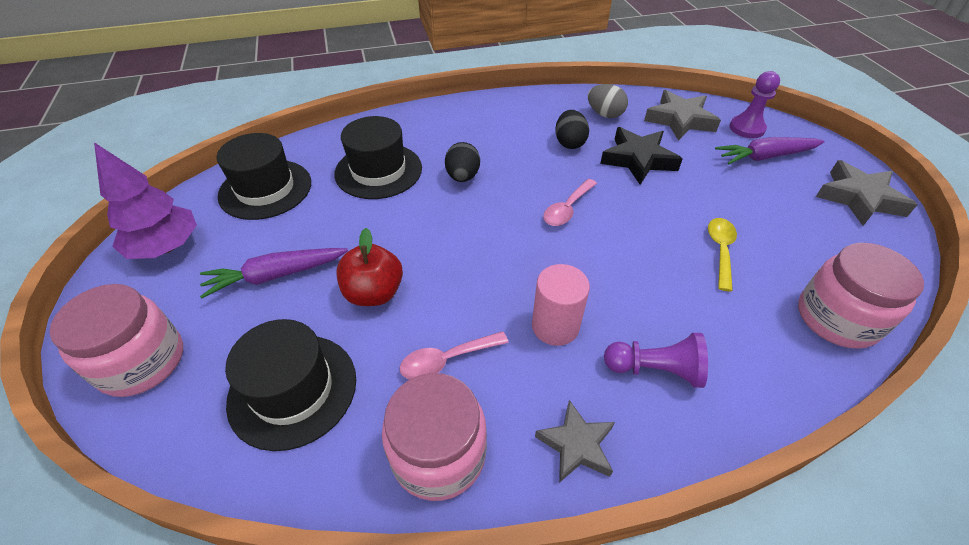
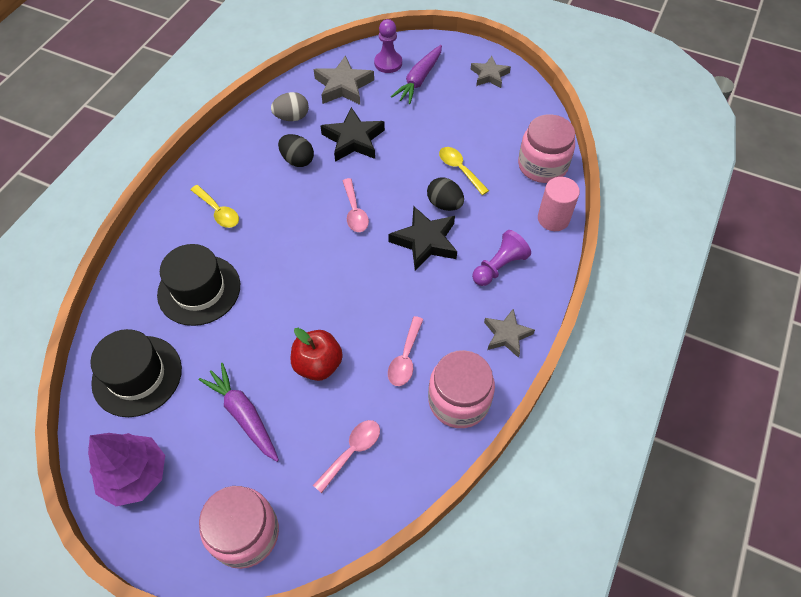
camera: 50 degrees left, 10 degrees up
purple carrot [200,248,348,298] -> purple carrot turned 120 degrees clockwise [199,363,279,462]
black hat [225,319,356,451] -> pink spoon [313,420,380,493]
black egg [445,142,480,182] -> black egg moved to [427,177,464,211]
pink cylinder [532,264,590,346] -> pink cylinder moved to [538,177,580,231]
grey star [816,160,917,226] -> grey star [471,56,511,88], size x0.66
none -> yellow spoon [190,185,239,228]
none -> black star [388,206,457,271]

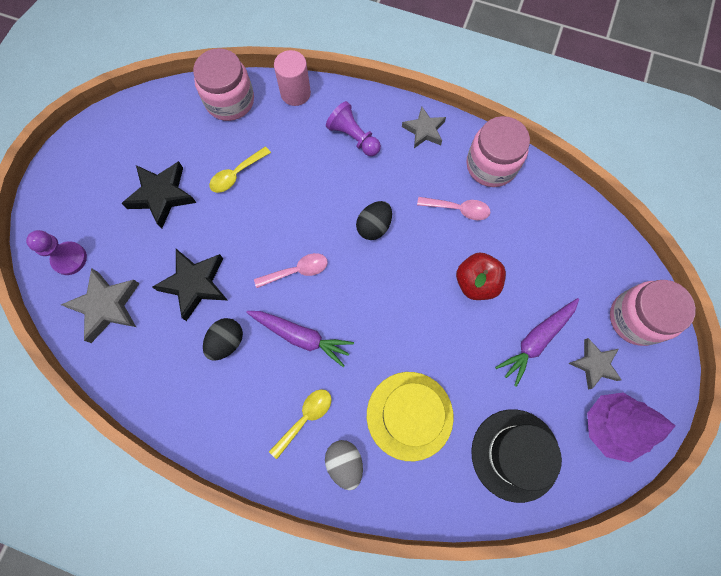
camera: 95 degrees left, 15 degrees up
black hat [157,244,240,326] -> yellow hat [367,372,454,461]
grey egg [271,92,309,121] -> grey egg moved to [325,440,363,490]
pink spoon [313,420,380,493] -> none
black star [388,206,457,271] -> black star moved to [121,161,196,229]
purple carrot [391,45,442,104] -> purple carrot moved to [246,311,354,367]
black egg [427,177,464,211] -> black egg moved to [356,201,392,240]
grey star [471,56,511,88] -> grey star moved to [568,338,622,390]

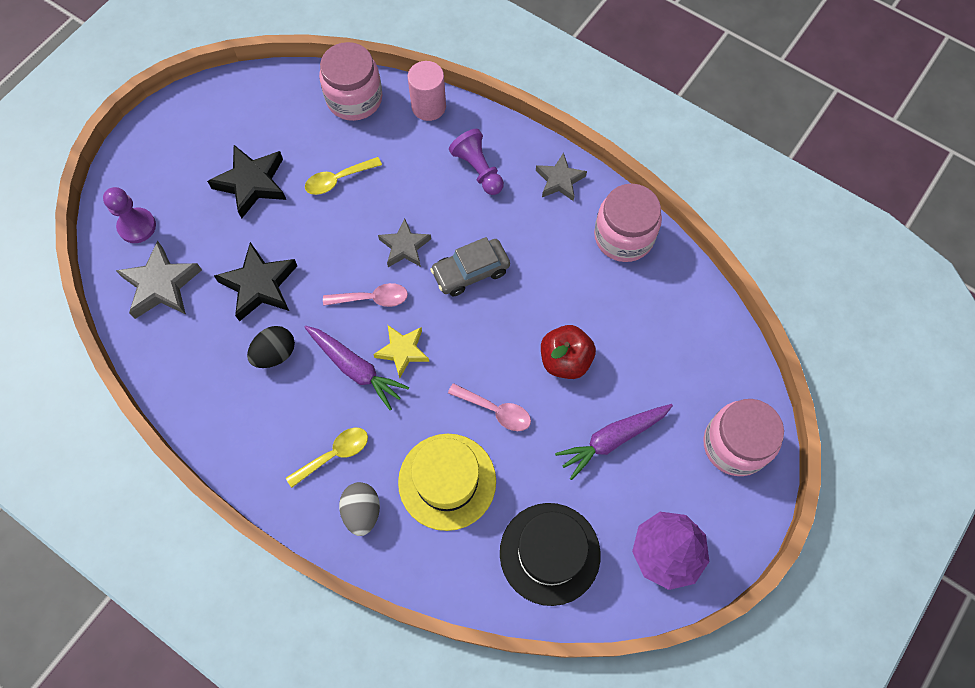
camera: 15 degrees right, 5 degrees down
black egg [356,201,392,240] -> grey car [430,237,510,296]
pink spoon [417,197,490,220] -> pink spoon moved to [448,383,531,431]
grey star [568,338,622,390] -> grey star moved to [378,218,431,267]
none -> yellow star [373,325,429,378]

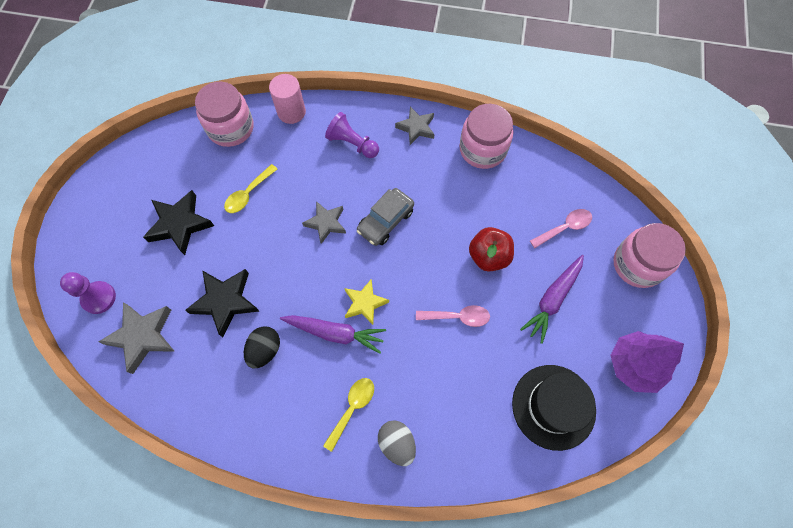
camera: 25 degrees left, 0 degrees up
pink spoon [323,283,408,307] -> pink spoon moved to [530,209,592,248]
yellow hat [398,434,496,531] -> none

